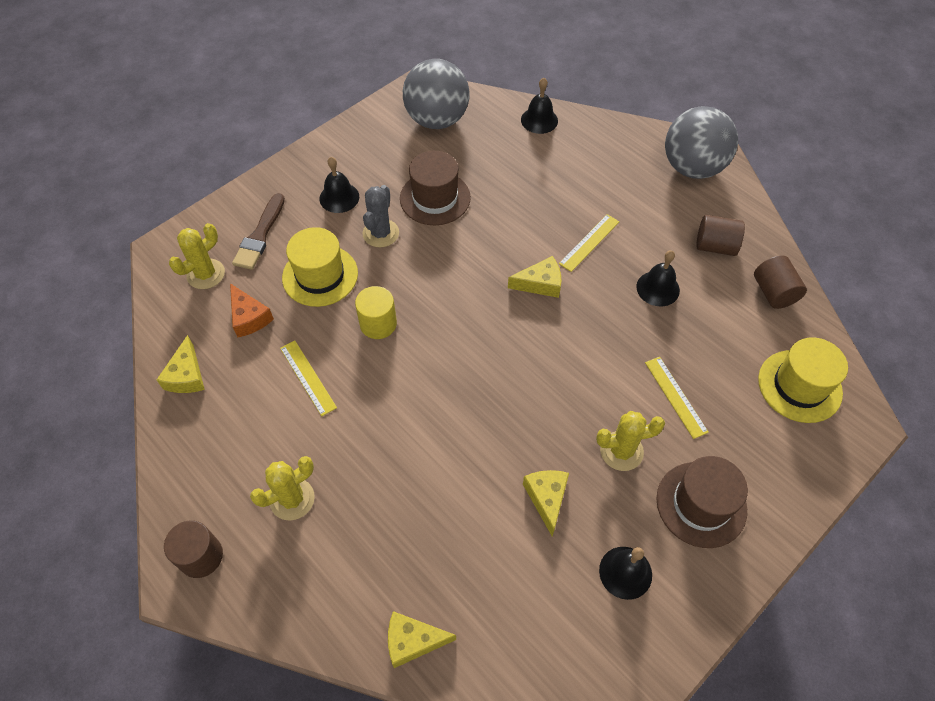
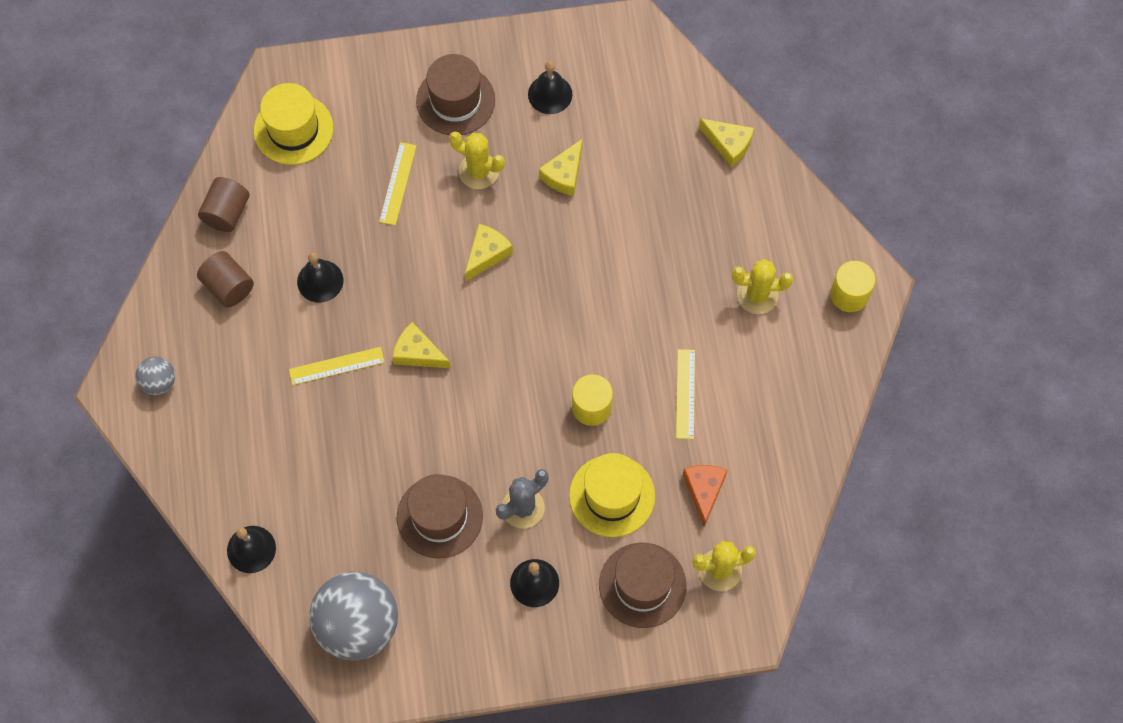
camera: 145 degrees left, 10 degrees up
yellow cheese [157,335,205,393] -> yellow cheese moved to [465,224,513,281]
brown cylinder [164,520,223,578] -> yellow cylinder [830,261,876,312]
brown brush [232,193,285,270] -> brown hat [599,543,686,628]
grey ball [665,106,738,179] -> grey ball [135,356,175,395], size x0.47

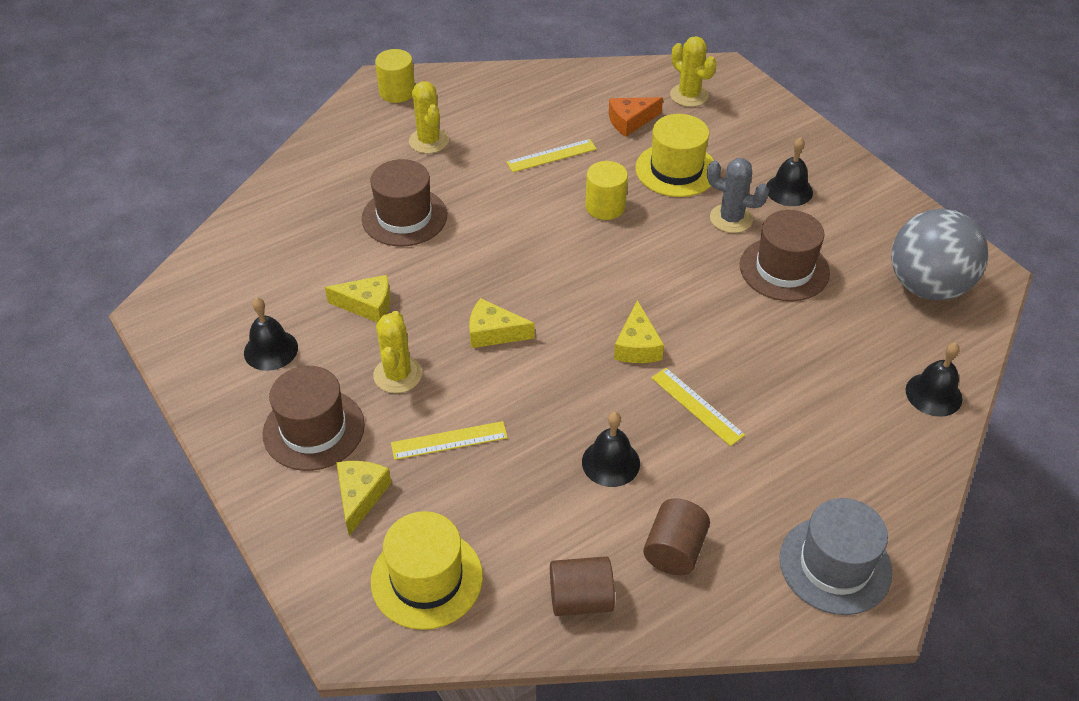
camera: 115 degrees left, 20 degrees down
grey ball [135,356,175,395] -> grey hat [780,498,892,615]
brown hat [599,543,686,628] -> brown hat moved to [361,159,447,246]
yellow cheese [699,118,754,167] -> yellow cheese moved to [336,461,391,536]

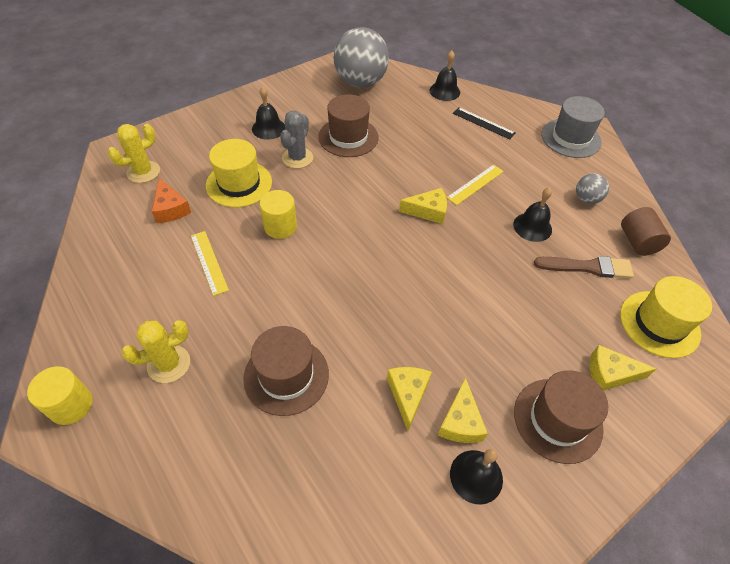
camera: 95 degrees left, 5 degrees up
yellow cactus [373,311,422,393] -> none
yellow ruler [391,421,508,460] -> none
yellow cheese [469,298,535,348] -> yellow cheese moved to [438,377,488,443]
brown cylinder [643,498,710,575] -> grey ball [576,173,609,204]
none -> black ruler [453,107,516,139]
none -> brown brush [534,256,634,278]

